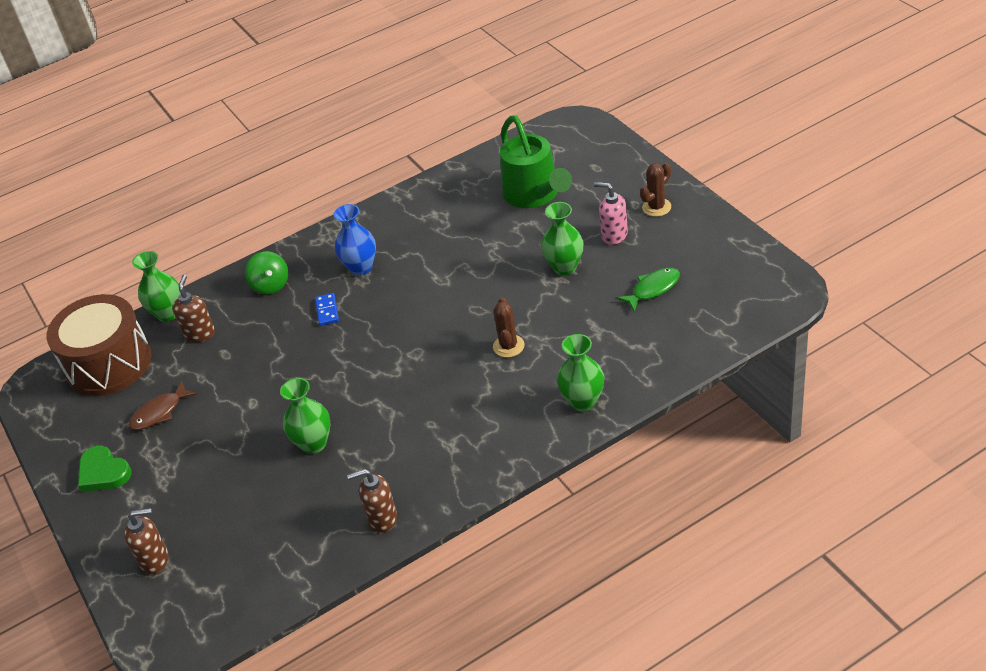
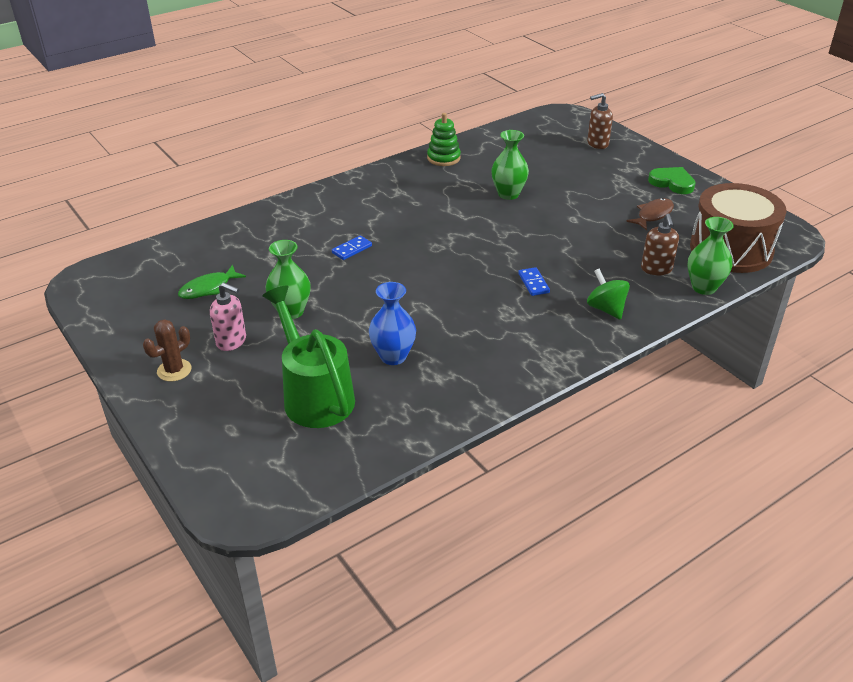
camera: 170 degrees right, 5 degrees down
blue vase [333,204,376,276] -> blue vase moved to [369,282,416,365]
brown soap dispenser [347,469,397,533] -> green stacking toy [427,113,461,166]
brown cactus [493,297,525,357] -> blue domino [332,235,372,260]
green vase [557,334,604,412] -> none

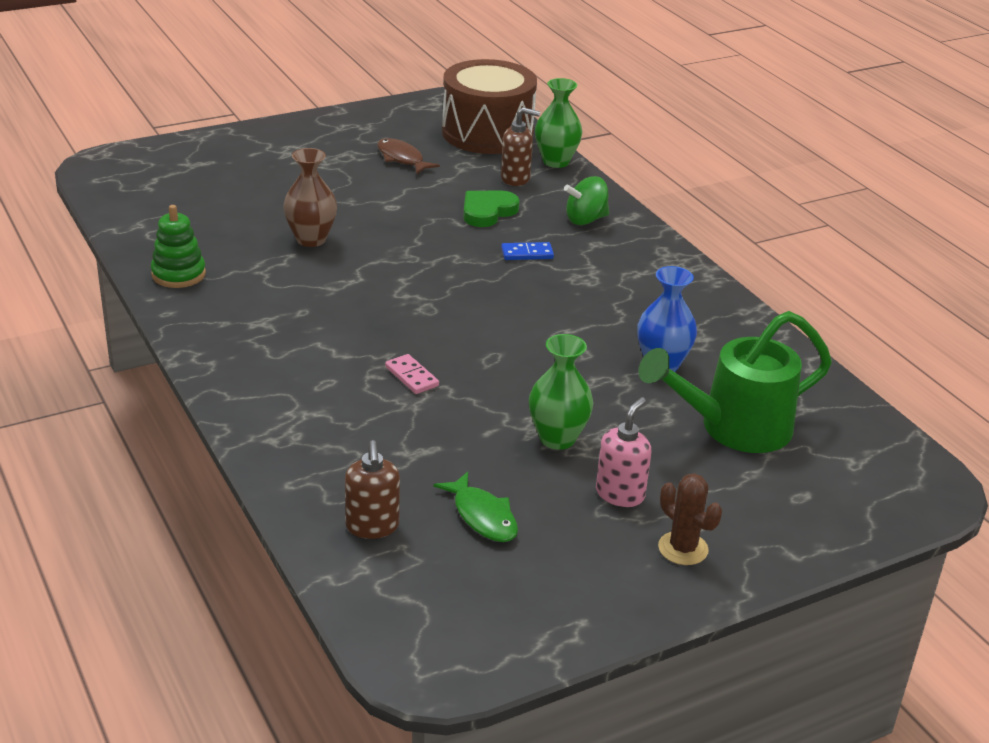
camera: 85 degrees left, 5 degrees down
blue domino [332,235,372,260] -> pink domino [385,354,439,394]
green vase [491,130,529,200] -> brown vase [283,148,337,247]
brown soap dispenser [587,93,613,149] -> brown soap dispenser moved to [345,440,400,539]
green heart [648,167,696,194] -> green heart moved to [463,191,520,227]

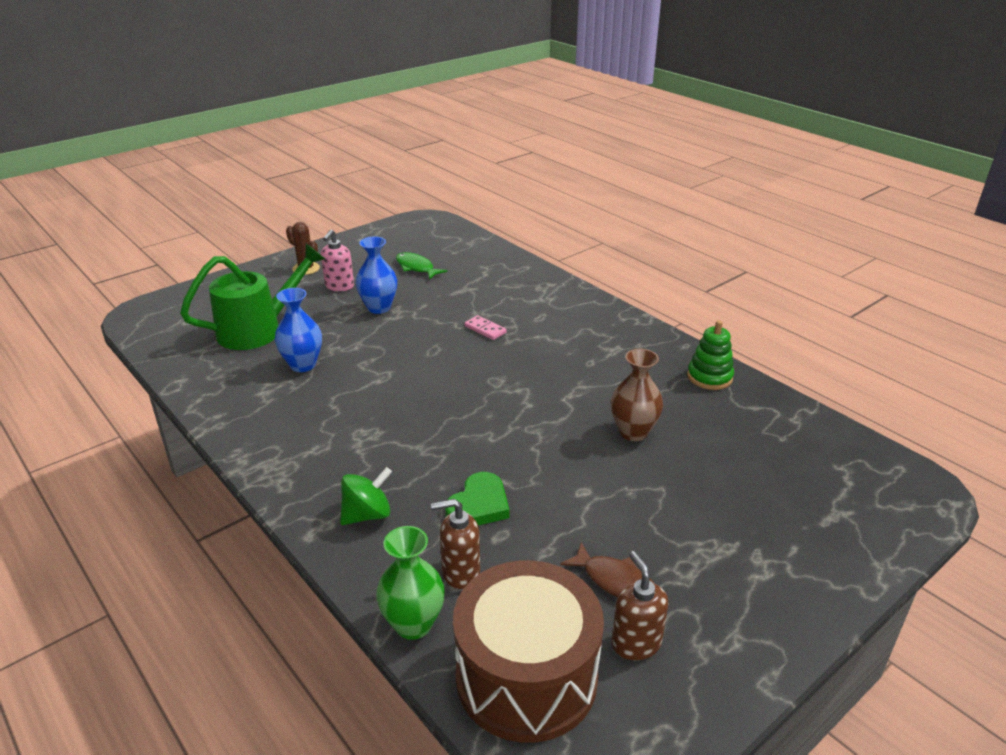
camera: 170 degrees right, 0 degrees up
brown soap dispenser [345,440,400,539] -> brown soap dispenser moved to [612,551,668,660]
blue domino [501,242,554,260] -> none
green vase [529,334,593,450] -> blue vase [355,236,397,314]

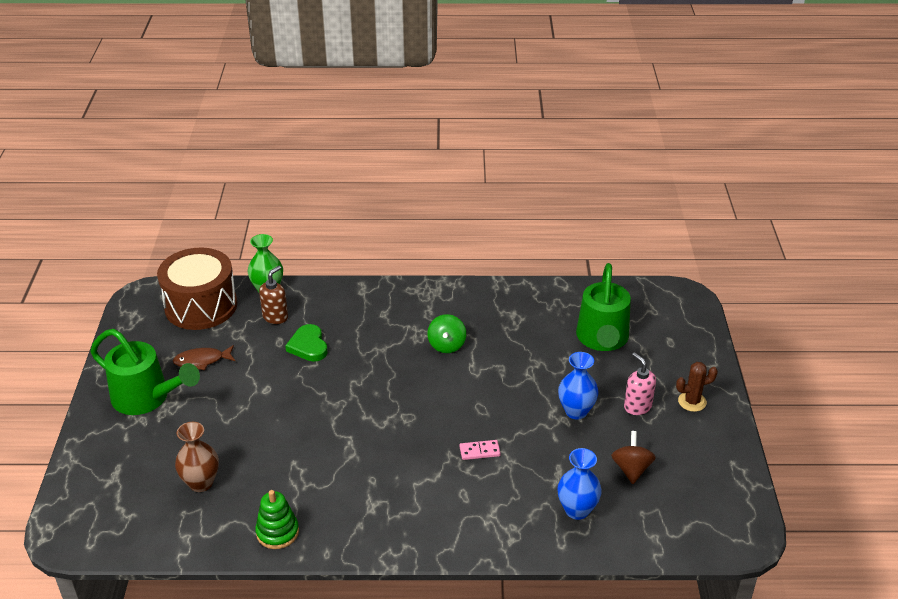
camera: 130 degrees right, 5 degrees up
blue vase [275,288,322,372] -> blue vase moved to [558,448,602,520]
green spinning top [340,467,392,525] -> green spinning top moved to [427,314,466,353]
green fish [396,252,447,280] -> brown spinning top [611,431,656,484]
brown vase [611,349,663,441] -> brown vase moved to [175,422,219,492]
brown soap dispenser [612,551,668,660] -> none
none -> green watering can [90,329,200,415]

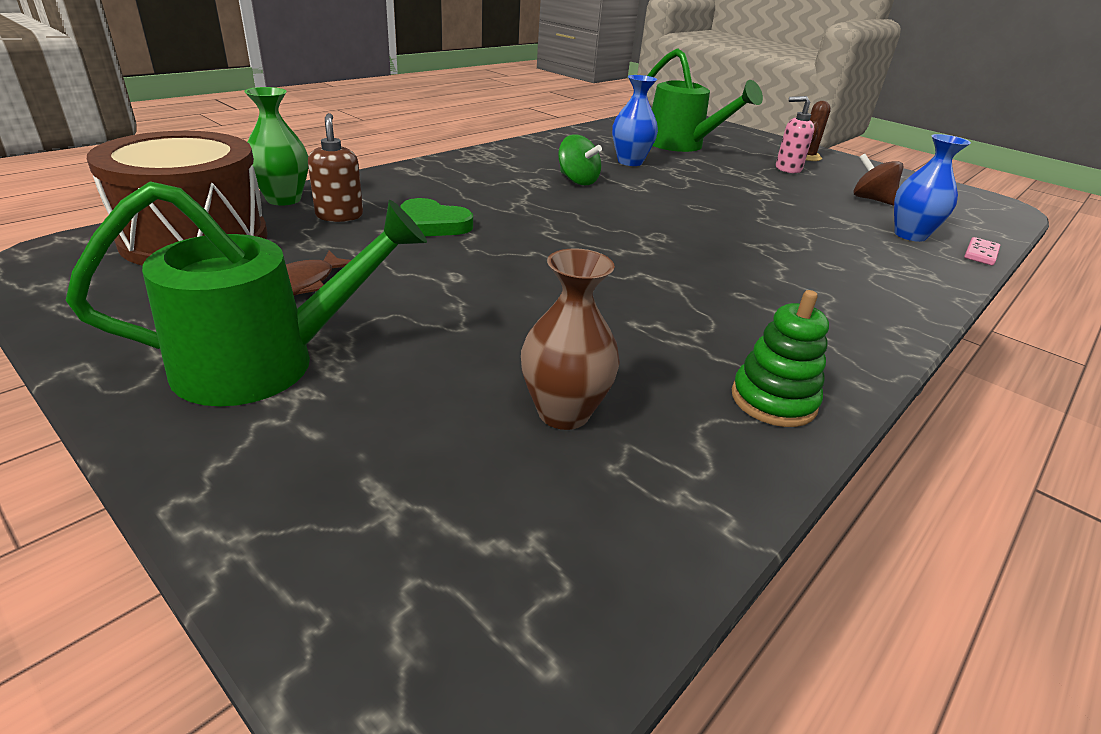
camera: 50 degrees left, 5 degrees down
pink domino [460,440,501,460] -> pink domino moved to [964,237,1000,265]
blue vase [558,352,599,420] -> blue vase moved to [612,75,658,166]

